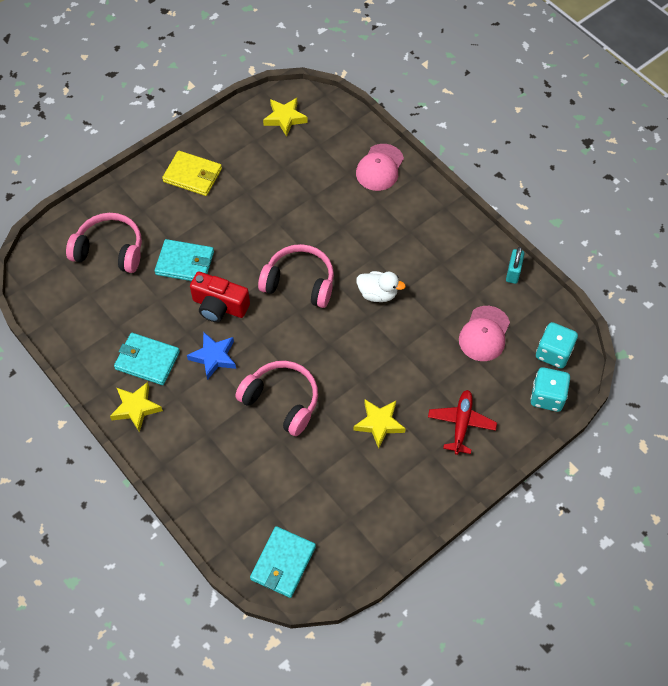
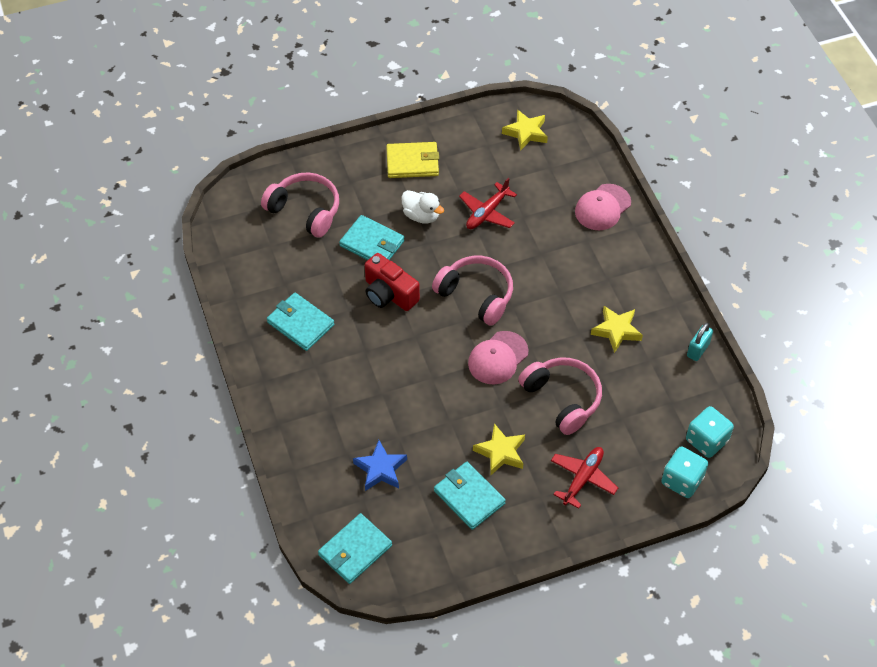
camera: 20 degrees right, 5 degrees down
yellow star [110,382,163,432] -> yellow star moved to [591,306,643,353]
yellow wallet [162,151,222,196] -> yellow wallet turned 45 degrees counterclockwise [386,142,439,178]
blue star [187,332,236,380] -> blue star moved to [353,440,407,491]
pink headphones [235,361,318,436] -> pink headphones moved to [518,357,602,435]
white duck [357,271,406,302] -> white duck moved to [401,190,444,223]
pink cap [459,306,510,361] -> pink cap moved to [468,331,529,384]
none -> turquoise wallet [434,462,506,530]
none -> red plane [459,178,517,229]

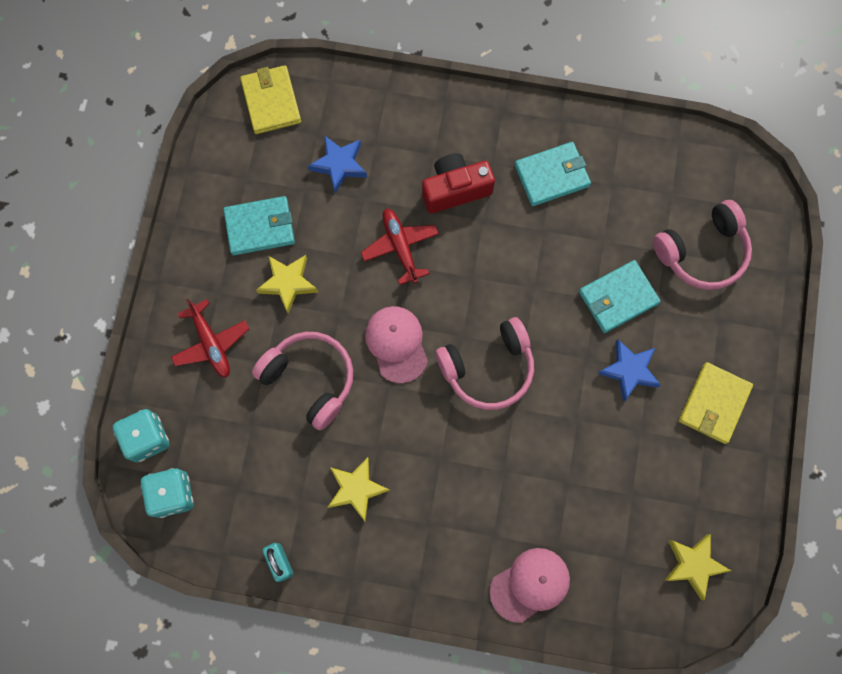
camera: 120 degrees right, 20 degrees up
turquoise wallet [318,513,392,584] -> yellow wallet [240,65,301,134]
red camera [365,253,420,311] -> red camera moved to [422,153,495,214]
white duck [401,190,444,223] -> blue star [597,340,661,402]
red plane [459,178,517,229] -> red plane moved to [361,208,439,285]
pink headphones [518,357,602,435] -> pink headphones turned 135 degrees counterclockwise [252,332,353,431]
pink cap [575,184,631,230] -> pink cap turned 75 degrees clockwise [490,548,570,623]

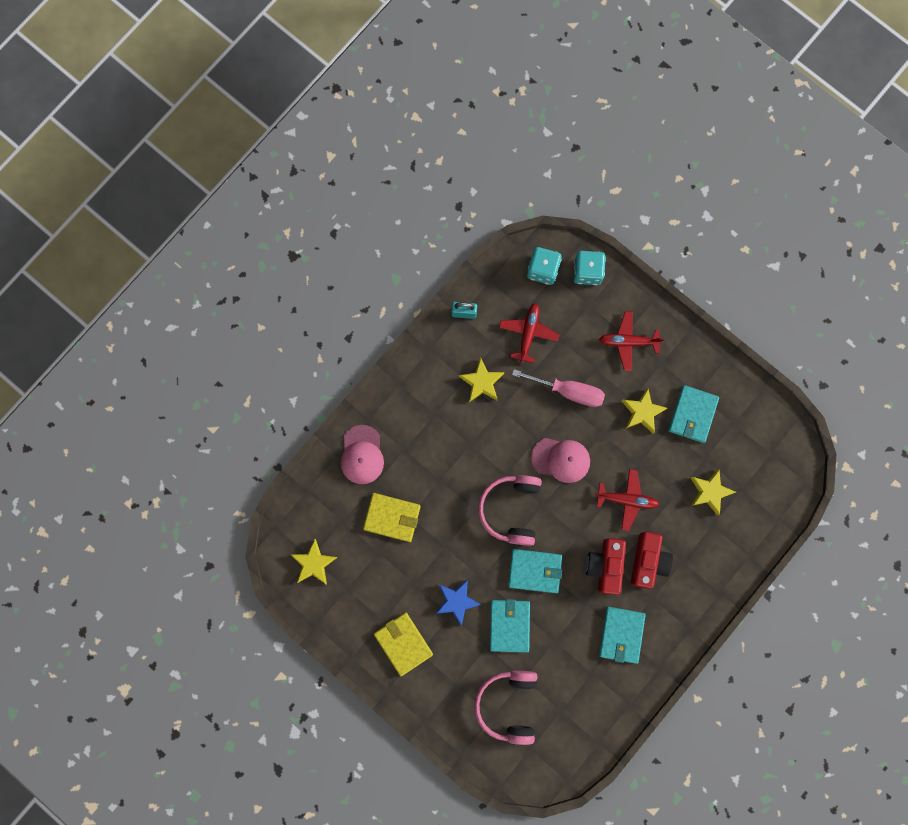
camera: 120 degrees right, 5 degrees up
yellow wallet [240,65,301,134] -> yellow wallet moved to [363,493,421,542]
pink headphones [252,332,353,431] -> pink screwdriver [512,369,605,407]
blue star [308,135,367,193] -> yellow star [690,469,736,515]
none -> red plane [499,303,559,363]
none -> turquoise wallet [508,549,562,593]
none -> red camera [586,538,626,595]

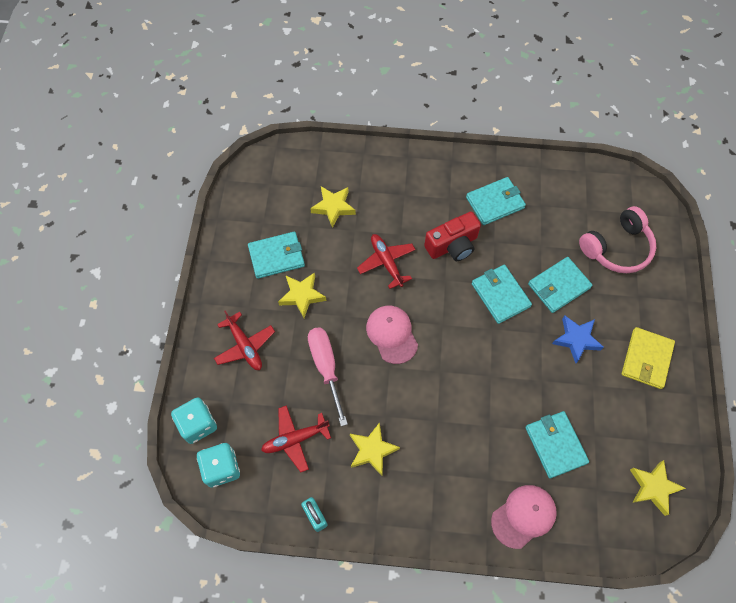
camera: 125 degrees left, 15 degrees down
yellow wallet [363,493,421,542] -> turquoise wallet [525,411,589,478]
pink headphones [478,475,542,546] -> none
red camera [631,532,673,589] -> none

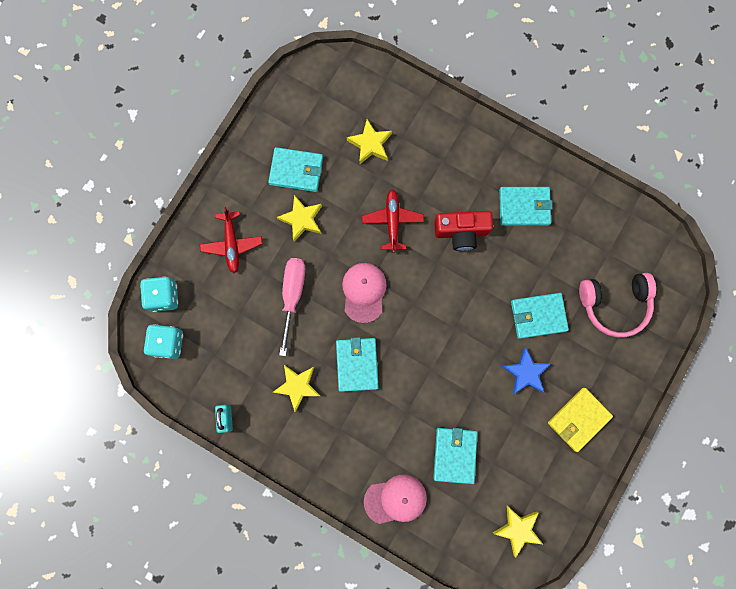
camera: 25 degrees right, 15 degrees up
red plane [261,405,331,472] -> none
turquoise wallet [472,265,532,324] -> turquoise wallet moved to [336,337,379,392]

